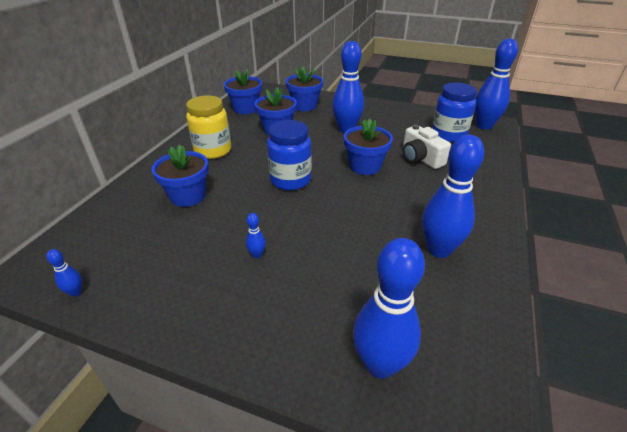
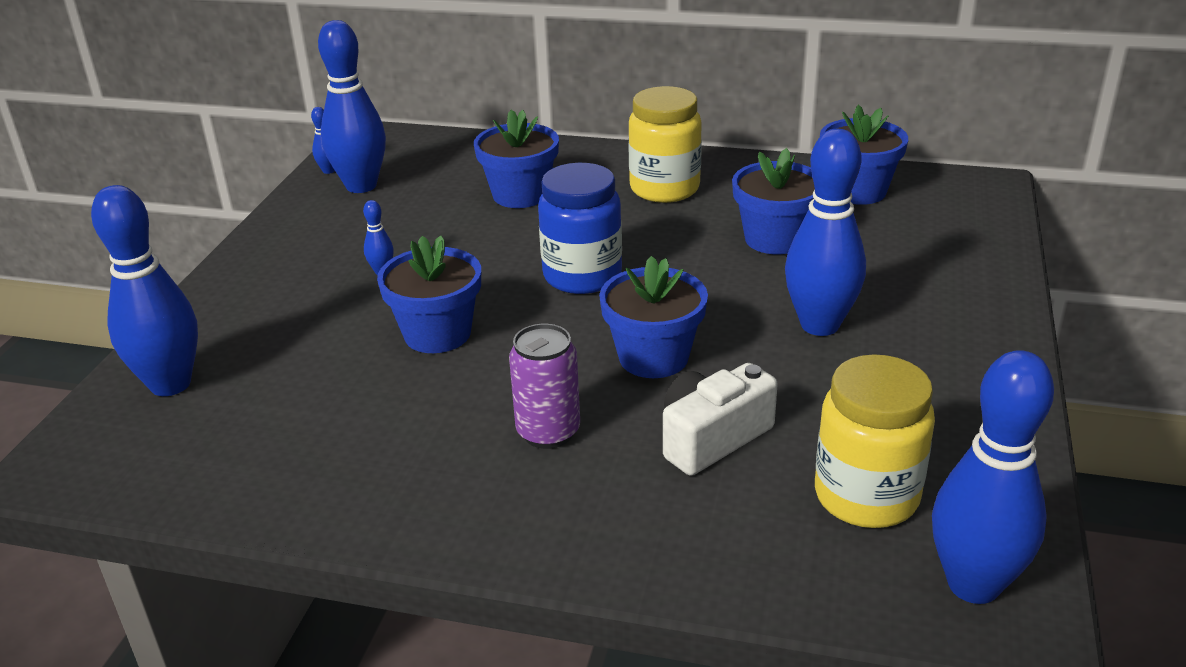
camera: 85 degrees right, 5 degrees down
blue flower pot [286,66,323,111] -> blue flower pot moved to [377,235,481,353]
blue bowling pin [422,134,484,258] -> blue bowling pin moved to [318,20,386,193]
blue jar [432,83,477,142] -> yellow jar [815,354,935,528]
none -> purple can [509,324,580,449]

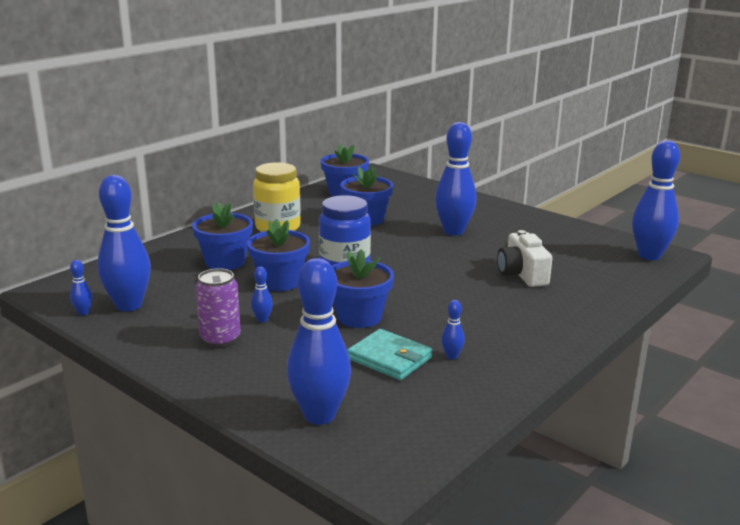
camera: 65 degrees left, 10 degrees down
purple can [509,324,580,449] -> purple can moved to [196,268,241,347]
blue flower pot [599,256,708,378] -> blue flower pot moved to [247,219,310,291]
yellow jar [815,354,935,528] -> none
none -> turquoise wallet [347,329,432,380]
none -> blue bowling pin [441,300,465,359]

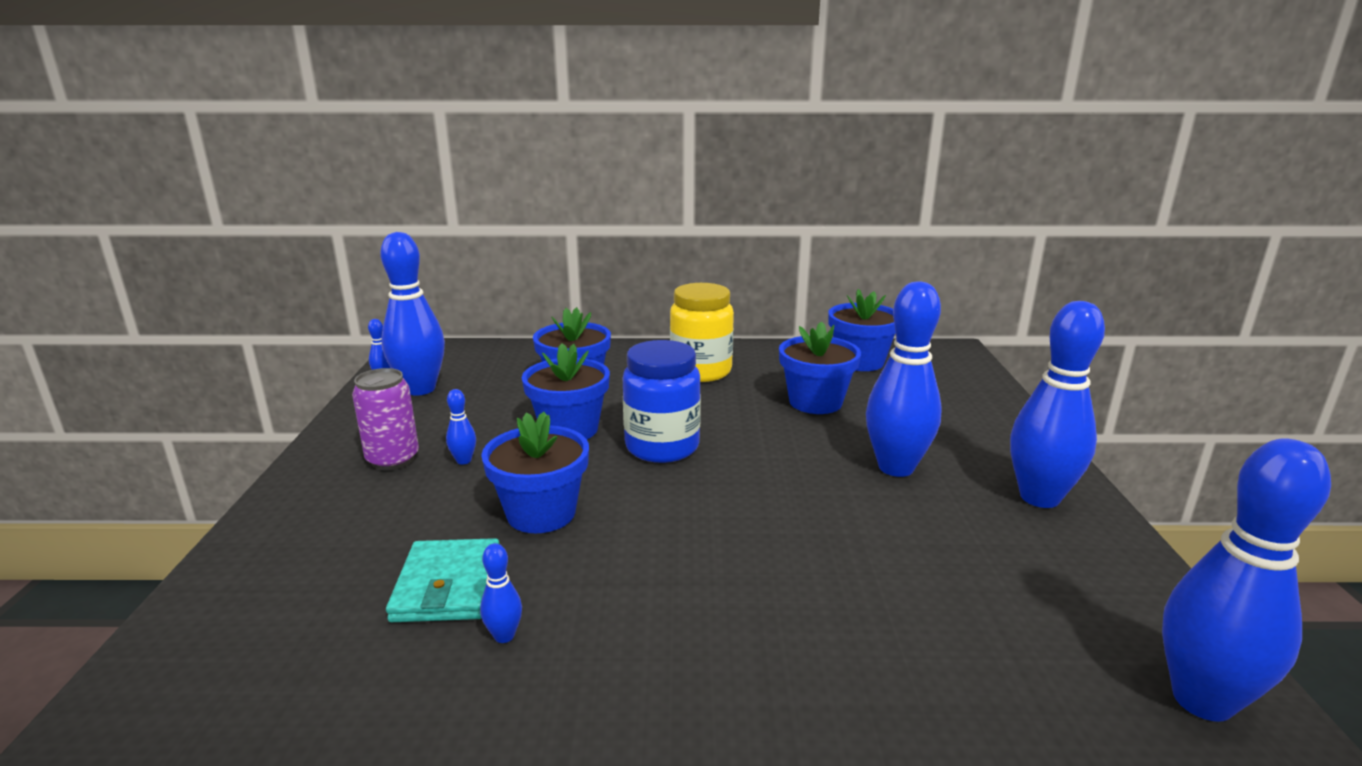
camera: 50 degrees right, 0 degrees up
blue bowling pin [287,258,351,425] -> blue bowling pin moved to [1010,301,1105,508]
white camera [497,230,552,287] -> none

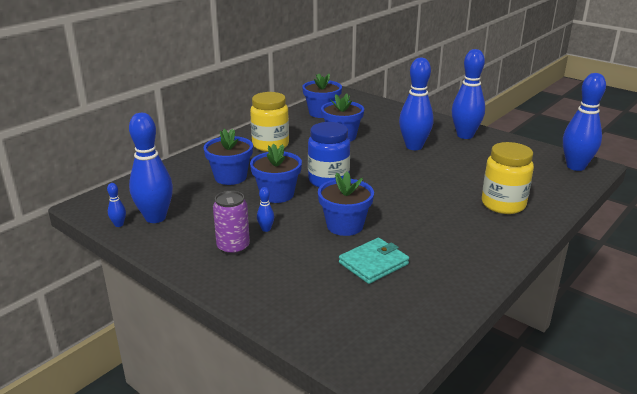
camera: 50 degrees left, 5 degrees up
turquoise wallet [386,538,499,622] -> turquoise wallet turned 75 degrees counterclockwise [339,238,409,284]
blue bowling pin [480,543,522,643] -> none
none -> yellow jar [482,142,534,214]

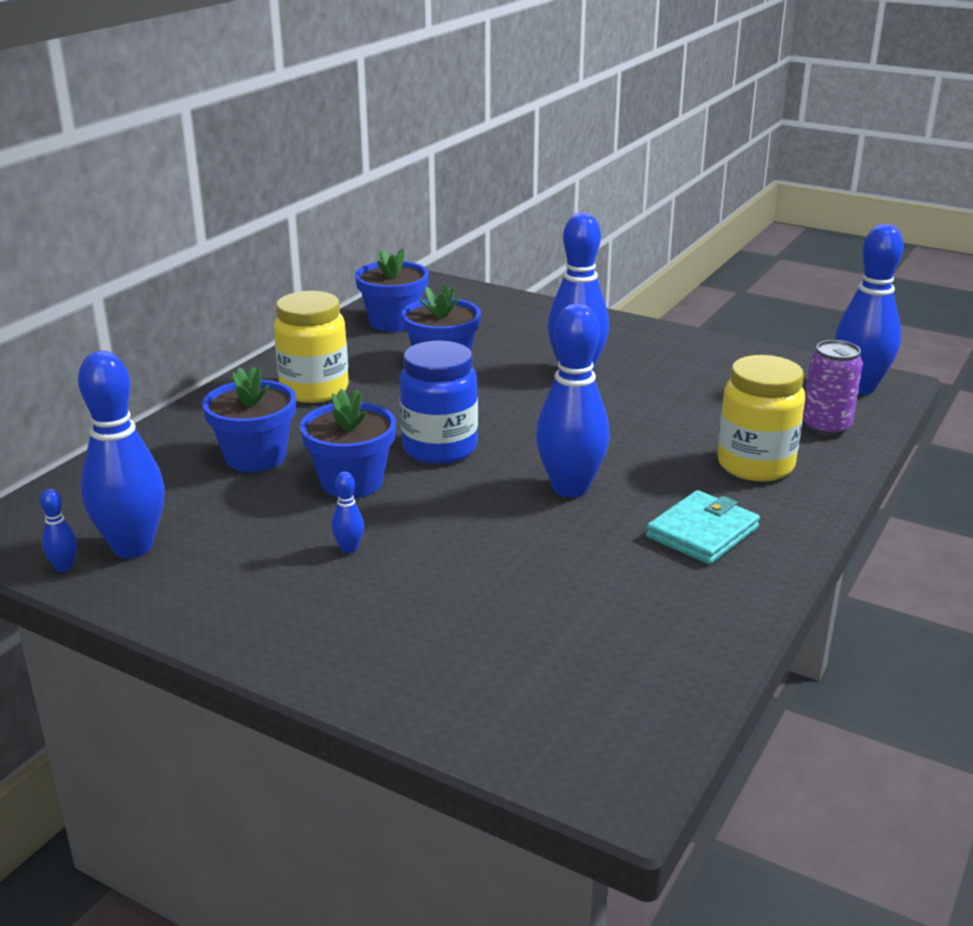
camera: 10 degrees left, 0 degrees up
purple can [213,191,250,255] -> purple can moved to [803,340,863,436]
blue flower pot [318,171,374,236] -> none
turquoise wallet [339,238,409,284] -> turquoise wallet moved to [646,490,760,564]
blue bowling pin [452,49,485,139] -> blue bowling pin moved to [536,303,610,498]

